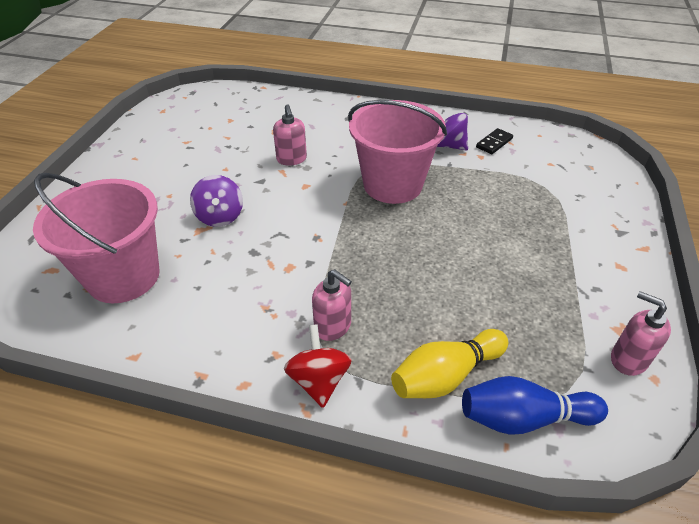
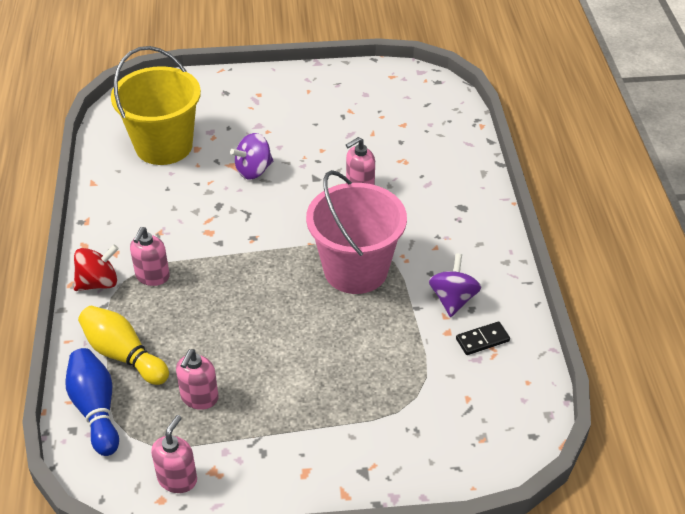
camera: 70 degrees right, 0 degrees up
pink bucket [33,173,160,303] -> yellow bucket [111,46,201,165]
black domino [476,128,513,154] -> black domino turned 45 degrees counterclockwise [456,321,510,355]
none -> pink soap dispenser [176,349,218,410]

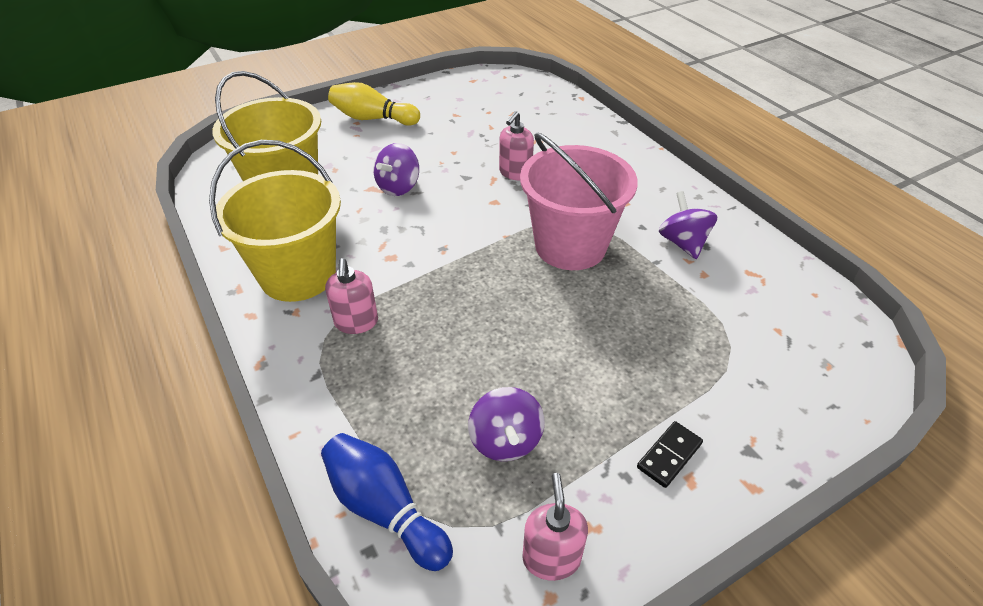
camera: 25 degrees left, 0 degrees up
red spinning top [74,245,119,291] -> none
yellow bowling pin [78,306,169,385] -> yellow bowling pin moved to [328,82,420,126]
pink soap dispenser [176,349,218,410] -> purple spinning top [468,387,544,461]
black domino [456,321,510,355] -> black domino moved to [637,421,703,488]
none -> yellow bucket [209,140,341,302]

